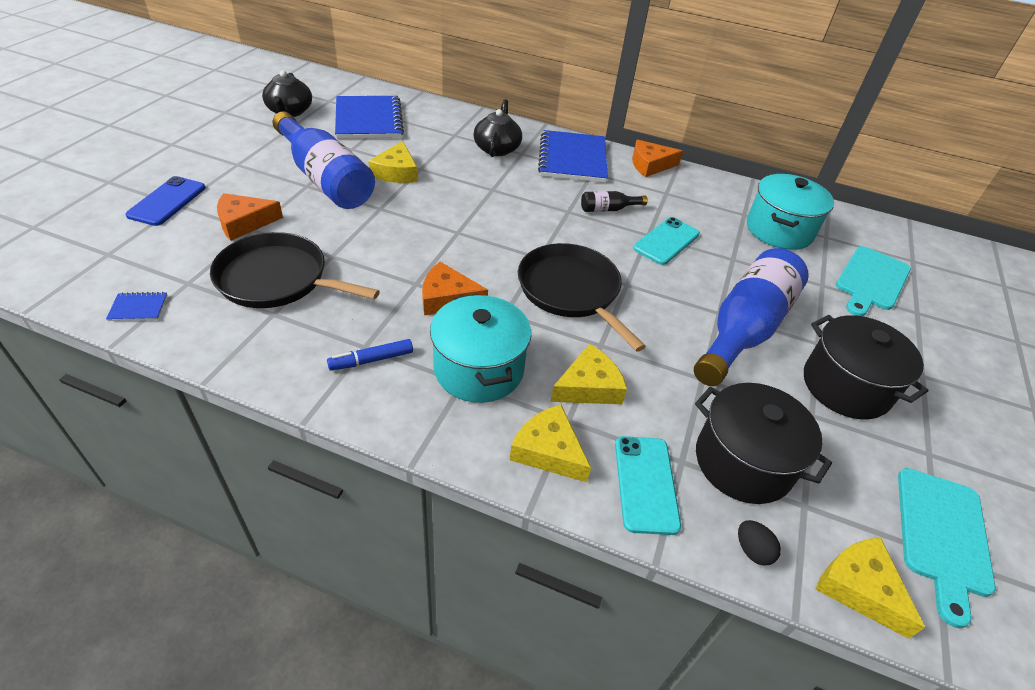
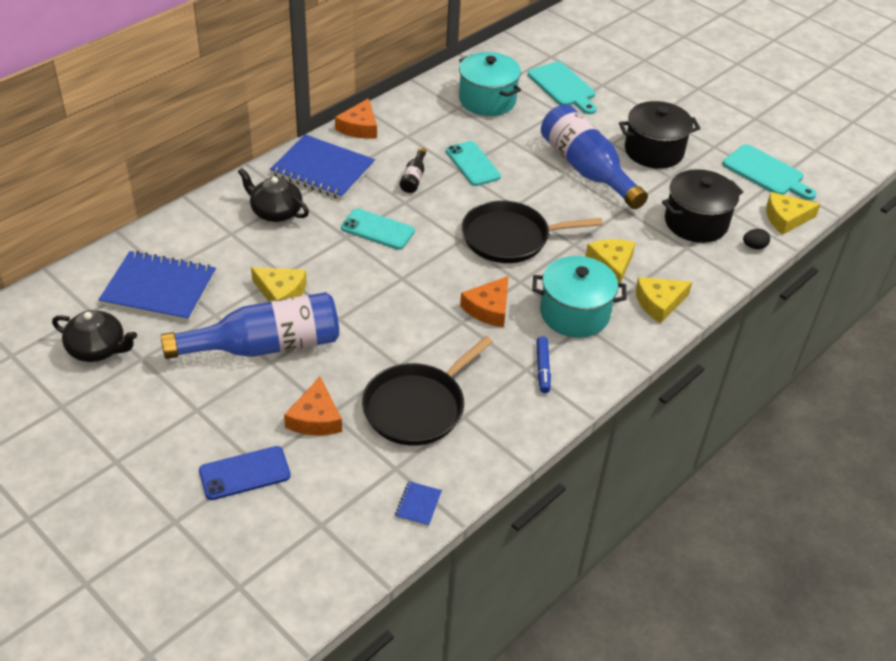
camera: 65 degrees left, 0 degrees up
blue phone [125,176,205,226] -> blue phone turned 60 degrees counterclockwise [199,446,291,500]
turquoise phone [615,436,681,535] -> turquoise phone moved to [341,208,415,250]

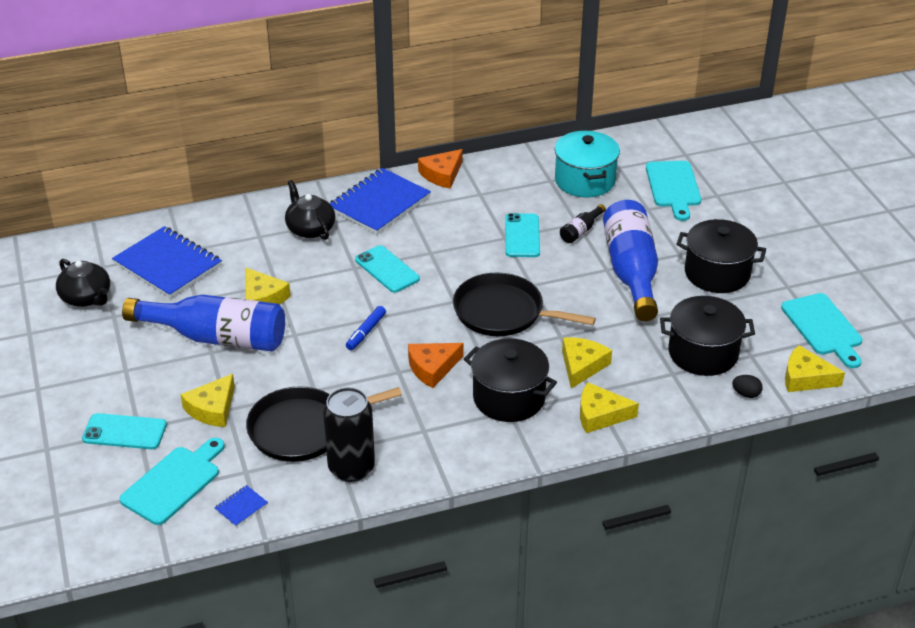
camera: 30 degrees right, 5 degrees down
blue phone [199,446,291,500] -> turquoise phone [82,413,167,449]
blue notebook [270,135,375,200] -> blue notebook turned 75 degrees clockwise [329,168,431,234]
orange cheese [284,377,342,436] -> yellow cheese [180,374,235,427]
black bottle [400,148,426,193] -> black bottle moved to [560,204,606,243]
turquoise pot [532,256,626,338] -> black pot [464,338,557,422]
blue marker [536,336,551,393] -> blue marker moved to [346,306,386,350]
none -> turquoise cutting board [119,438,225,525]
none -> black can [323,387,375,482]

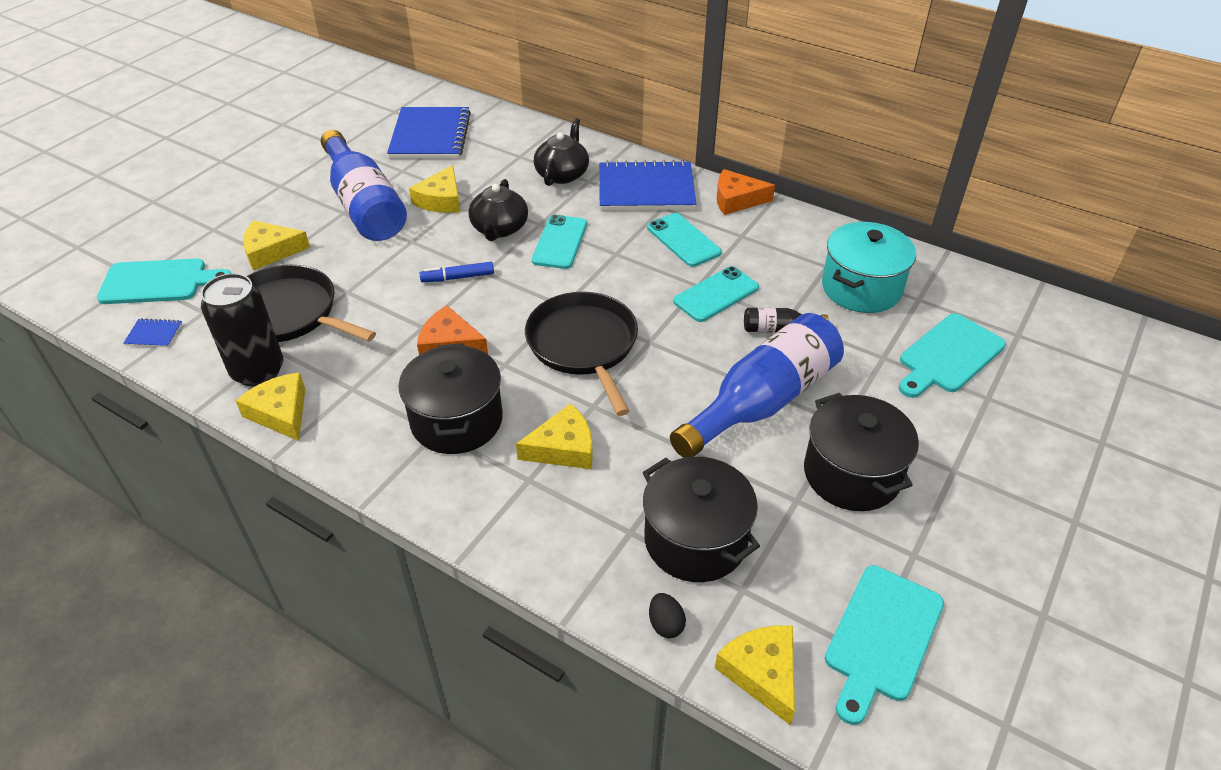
camera: 50 degrees right, 5 degrees up
black teapot [56,259,110,307] -> black teapot moved to [468,179,528,241]
turquoise phone [82,413,167,449] -> turquoise phone moved to [647,213,721,267]
yellow cheese [580,382,639,433] -> yellow cheese moved to [235,372,305,441]

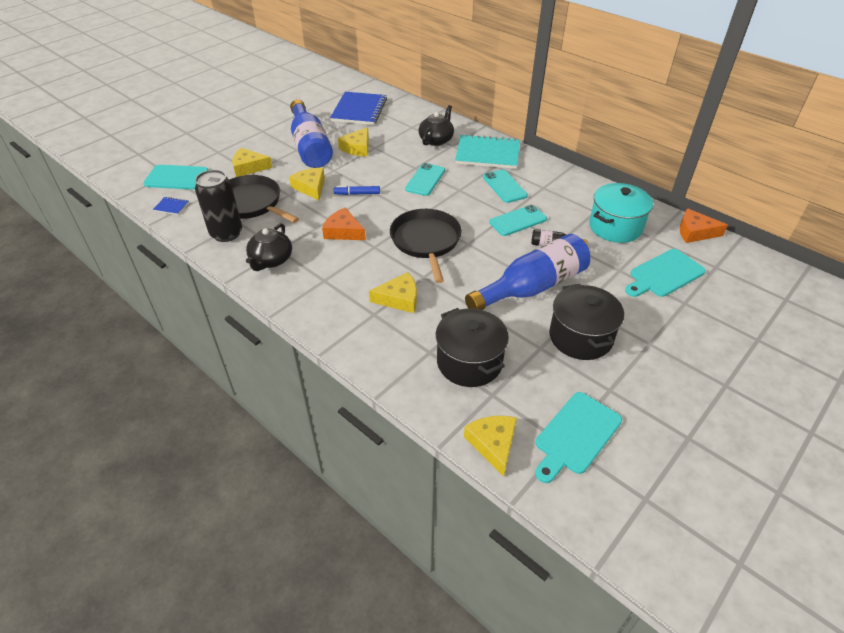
camera: 10 degrees right, 0 degrees up
yellow cheese [235,372,305,441] -> yellow cheese moved to [289,168,325,200]
black pot [398,343,503,454] -> none
black teapot [468,179,528,241] -> black teapot moved to [246,223,292,271]
blue notebook [599,160,696,211] -> turquoise notebook [455,134,520,169]
black egg [649,593,686,638] -> none
orange cheese [717,169,775,215] -> orange cheese moved to [680,209,728,243]

